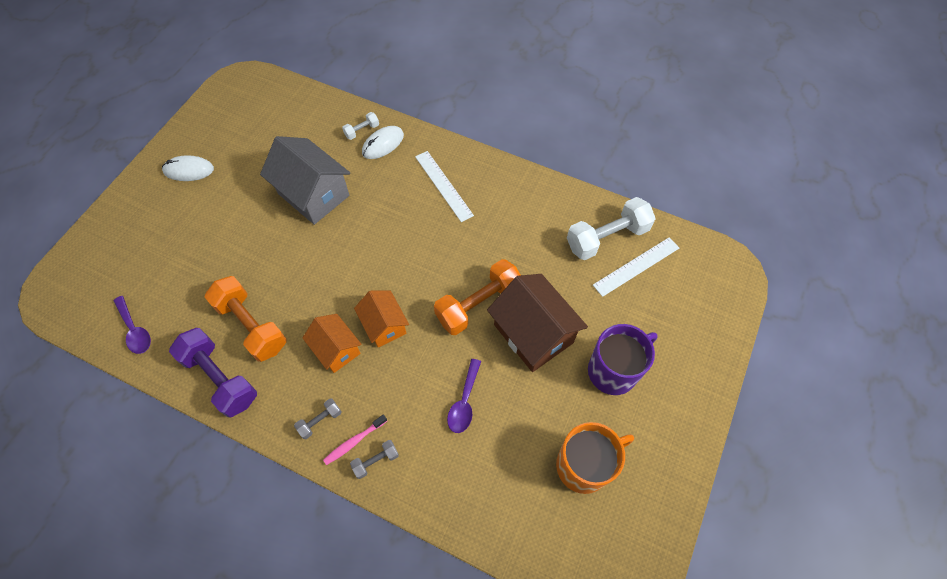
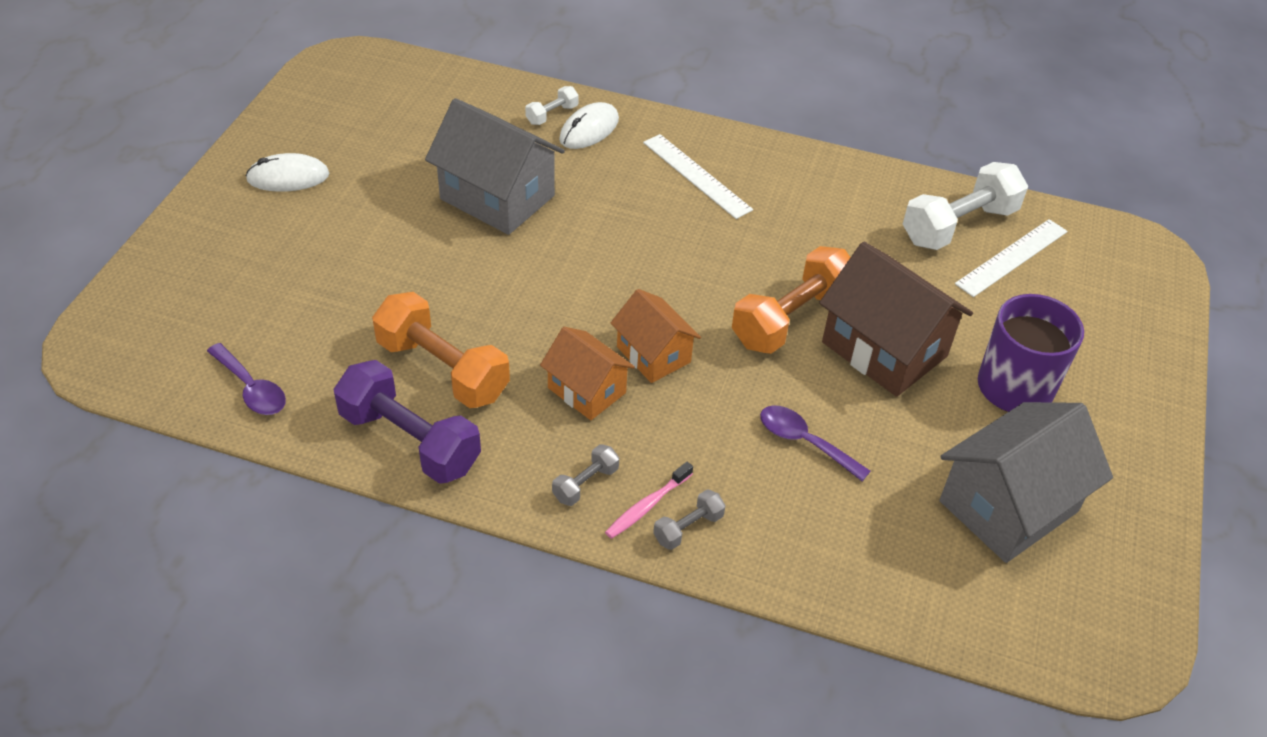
camera: 10 degrees left, 15 degrees down
purple spoon [447,359,481,433] -> purple spoon turned 120 degrees clockwise [760,405,871,481]
orange mug [556,422,634,494] -> grey house [939,402,1113,563]

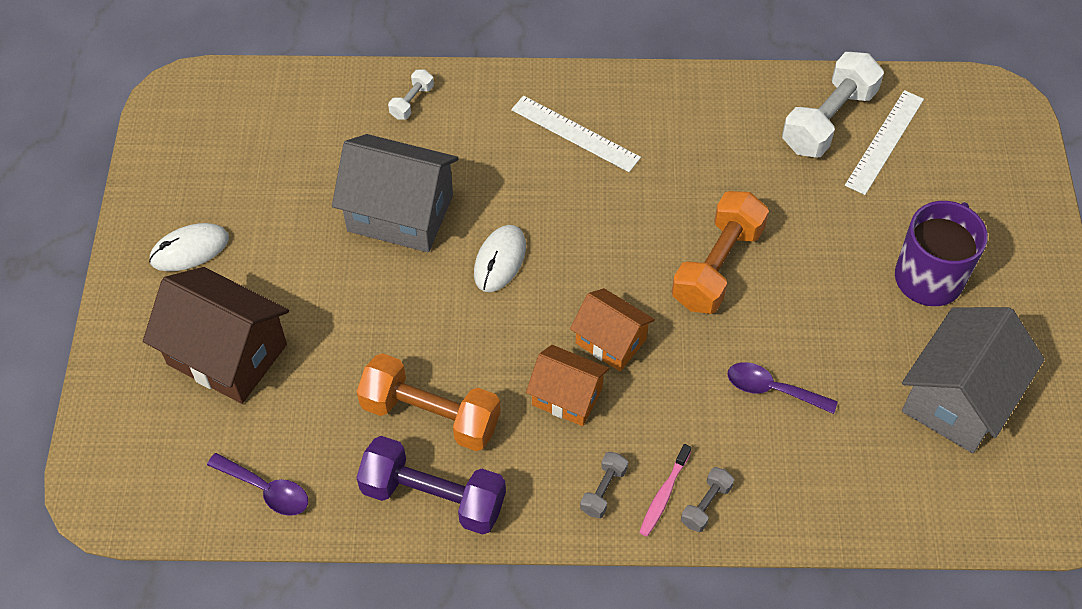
camera: 15 degrees left, 10 degrees up
white mouse [559,102,619,149] -> white mouse moved to [474,225,526,292]
brown house [819,242,973,397] -> brown house moved to [143,267,289,404]

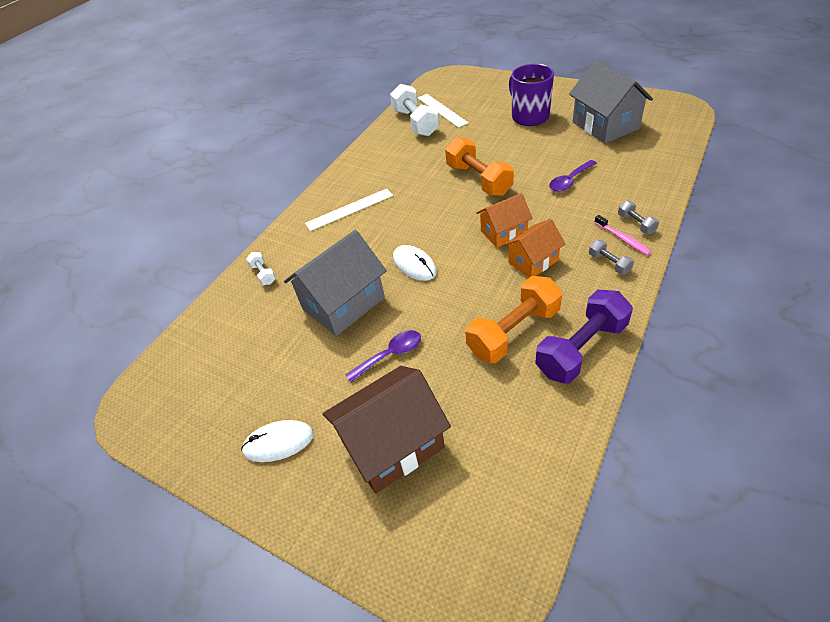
camera: 55 degrees left, 10 degrees down
white mouse [149,223,229,271] -> white mouse turned 75 degrees clockwise [241,420,314,462]
purple spoon [207,453,308,516] -> purple spoon moved to [346,330,421,382]

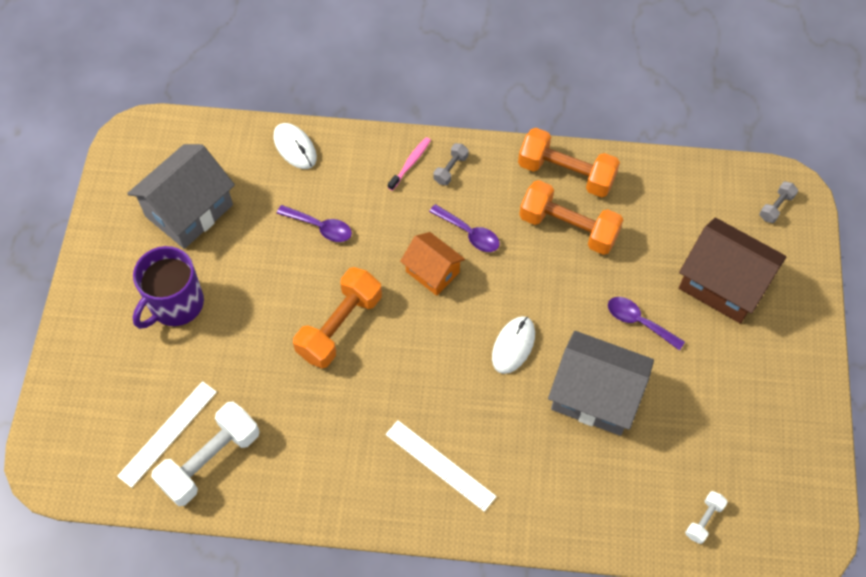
camera: 120 degrees left, 15 degrees up
white mouse [241,420,314,462] -> white mouse moved to [273,123,317,169]
white dumbbell [246,252,276,285] -> white dumbbell moved to [685,491,728,544]
orange house [504,219,565,278] -> purple spoon [429,204,500,252]
purple dumbbell [535,290,633,384] -> orange dumbbell [518,128,620,198]
grey dumbbell [618,201,659,234] -> grey dumbbell moved to [759,181,798,223]

